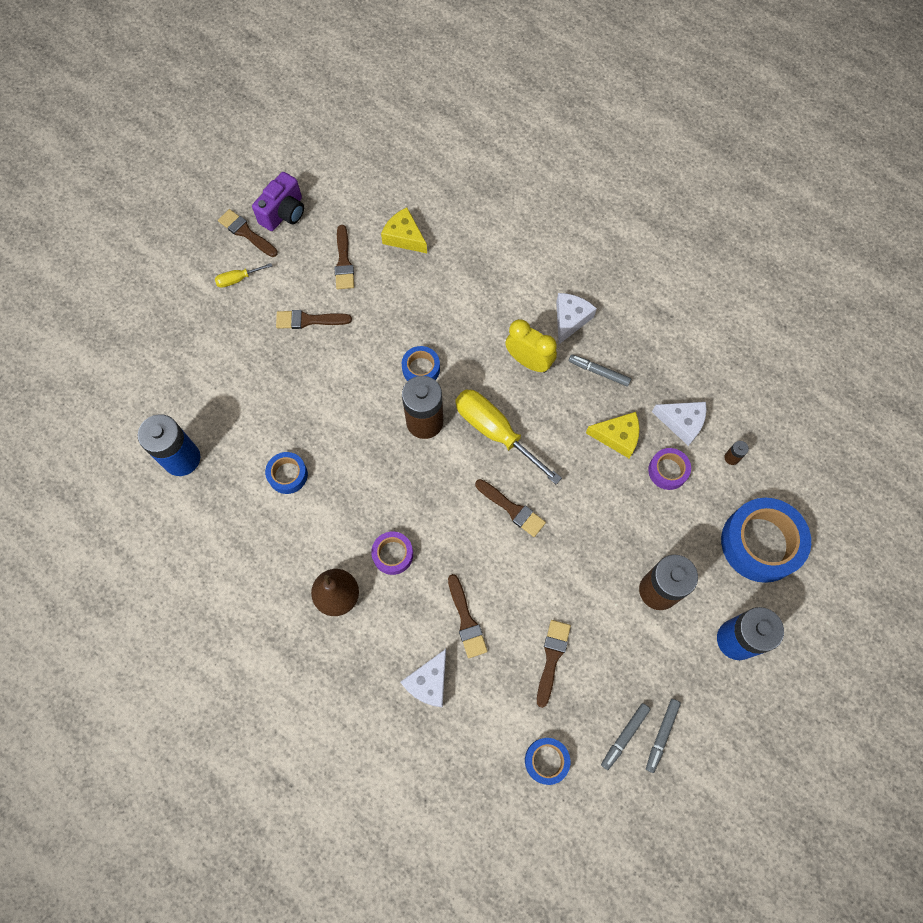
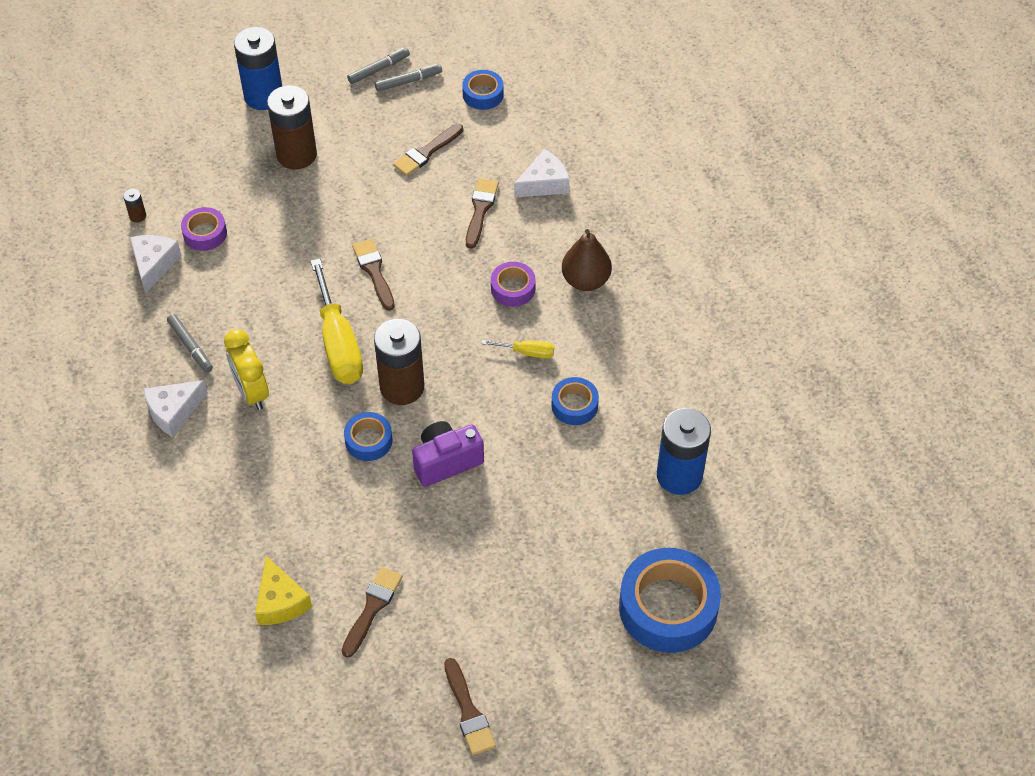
camera: 150 degrees left, 15 degrees down
yellow screwdriver [215,263,272,288] -> yellow screwdriver moved to [482,340,554,358]
purple camera [252,172,304,231] -> purple camera moved to [412,421,484,487]
brown brush [276,310,352,329] -> none
yellow cheese [586,412,639,459] -> none
white cheese [652,402,707,446] -> white cheese turned 45 degrees clockwise [130,235,181,294]
blue tape [721,498,811,583] -> blue tape moved to [619,548,721,653]

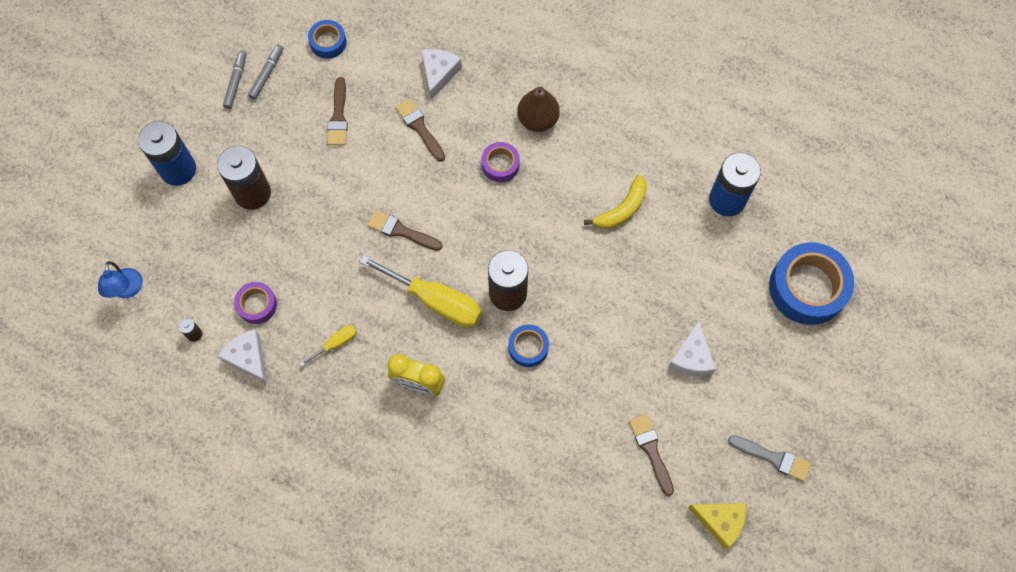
camera: 45 degrees left, 15 degrees up
white cheese [143,380,208,437] -> white cheese moved to [668,321,716,376]
grey marker [167,314,213,373] -> none
yellow cheese [255,556,312,625] -> yellow cheese moved to [688,503,746,550]
purple camera [412,421,484,487] -> none
brown brush [444,658,496,756] -> grey brush [728,435,811,482]
yellow screwdriver [482,340,554,358] -> yellow screwdriver moved to [300,325,357,366]
blue tape [552,377,599,425] -> yellow banana [584,175,647,229]
none -> blue lamp [98,261,143,298]

